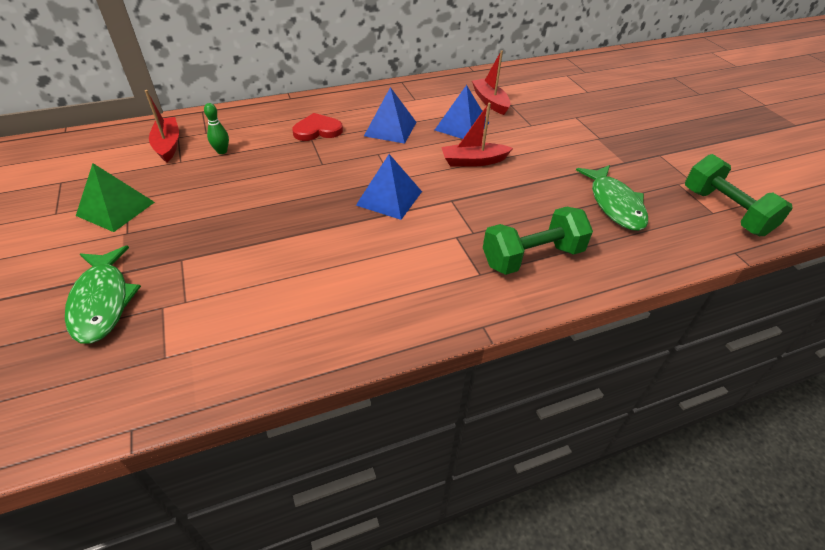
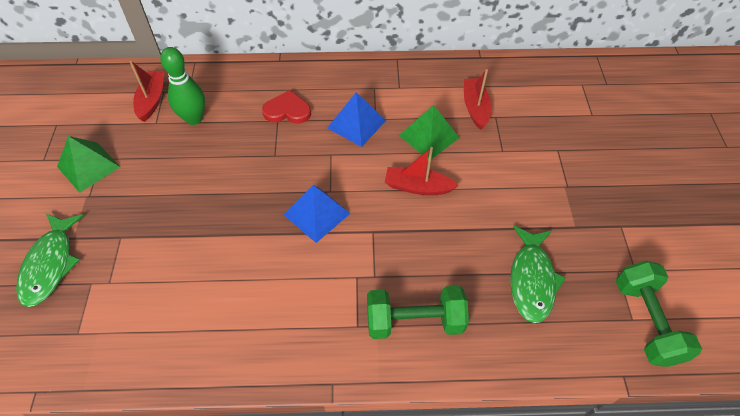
camera: 20 degrees right, 10 degrees up
green bowling pin [204,103,229,154] -> green bowling pin [160,47,205,125], size x1.84
blue pyramid [435,85,489,139] -> green pyramid [399,105,459,159]

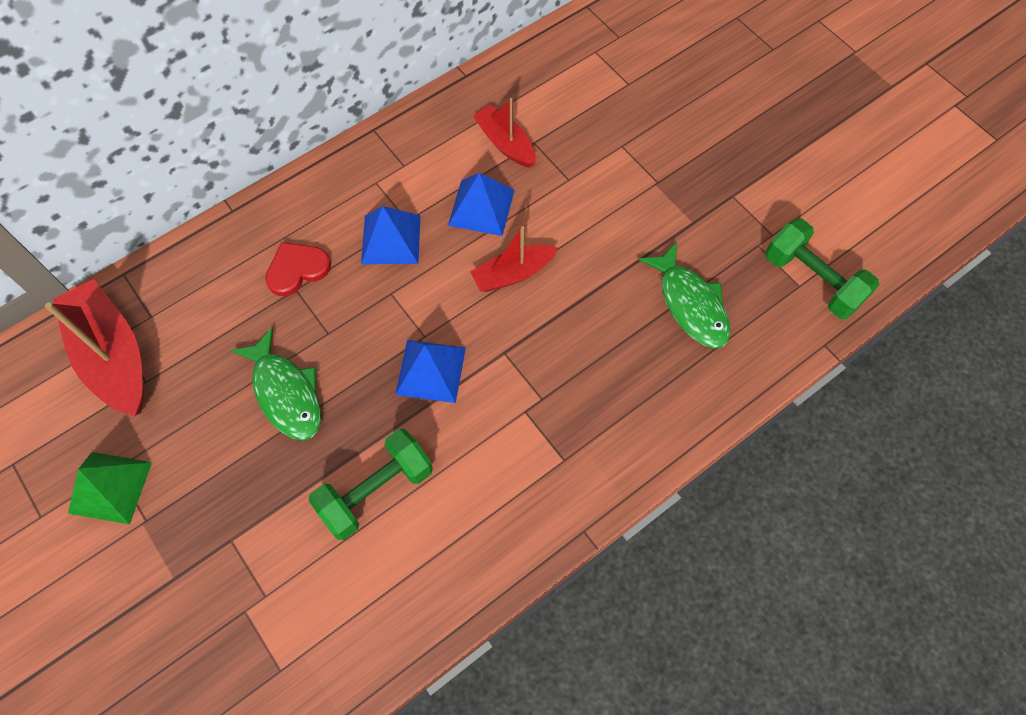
camera: 35 degrees left, 10 degrees up
green fish [16,214,84,307] -> green fish moved to [231,327,321,441]
red boat [130,61,165,122] -> red boat [45,279,144,416], size x1.69
green bowling pin [160,47,205,125] -> none
green dumbbell [367,286,469,339] -> green dumbbell moved to [308,429,433,540]
green pyramid [399,105,459,159] -> blue pyramid [448,173,515,236]

